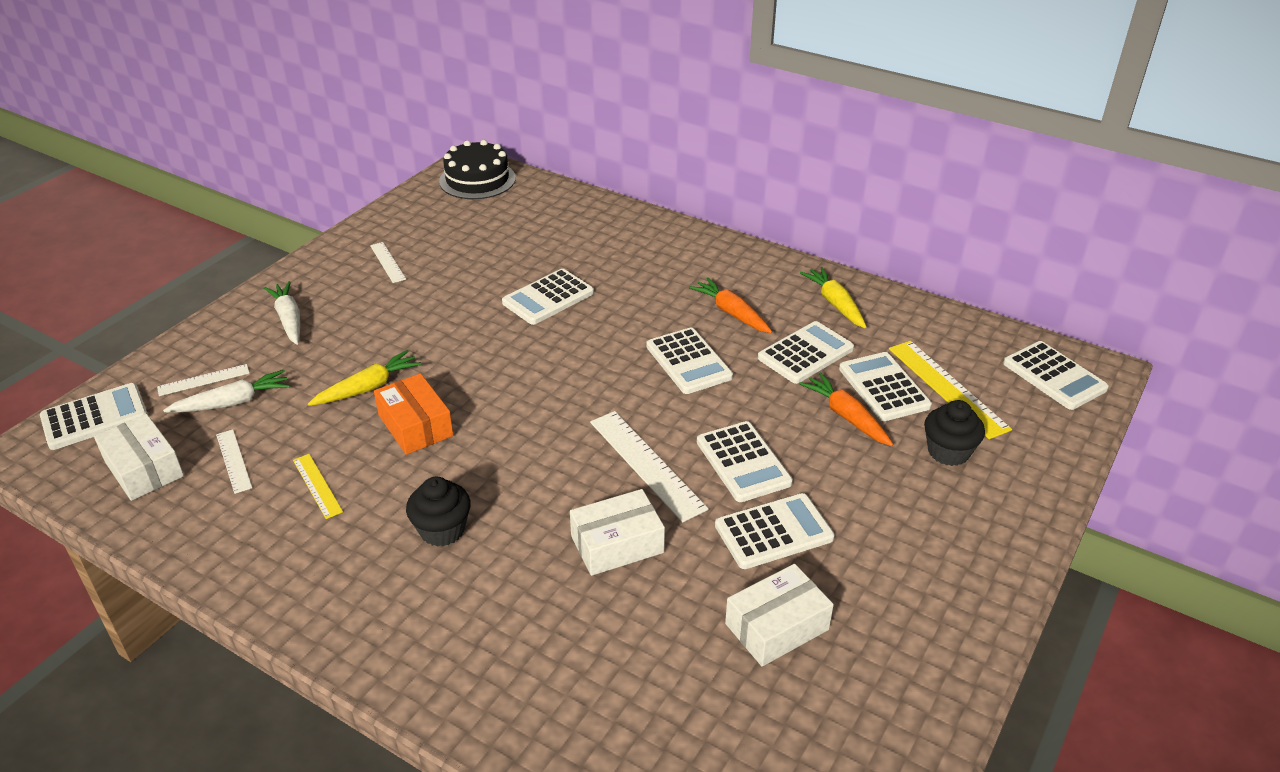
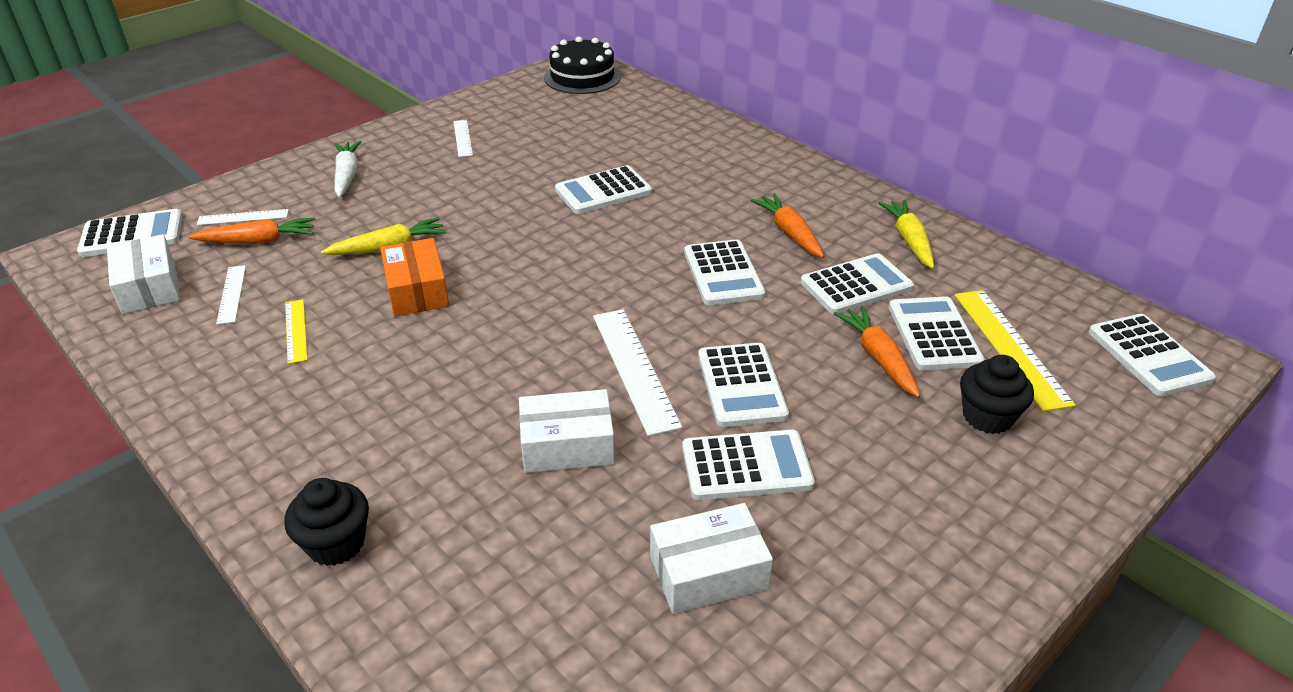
camera: 15 degrees right, 0 degrees up
white carrot [163,370,290,413] -> orange carrot [189,217,316,244]
black cupcake [406,477,471,547] -> black cupcake moved to [284,478,369,566]

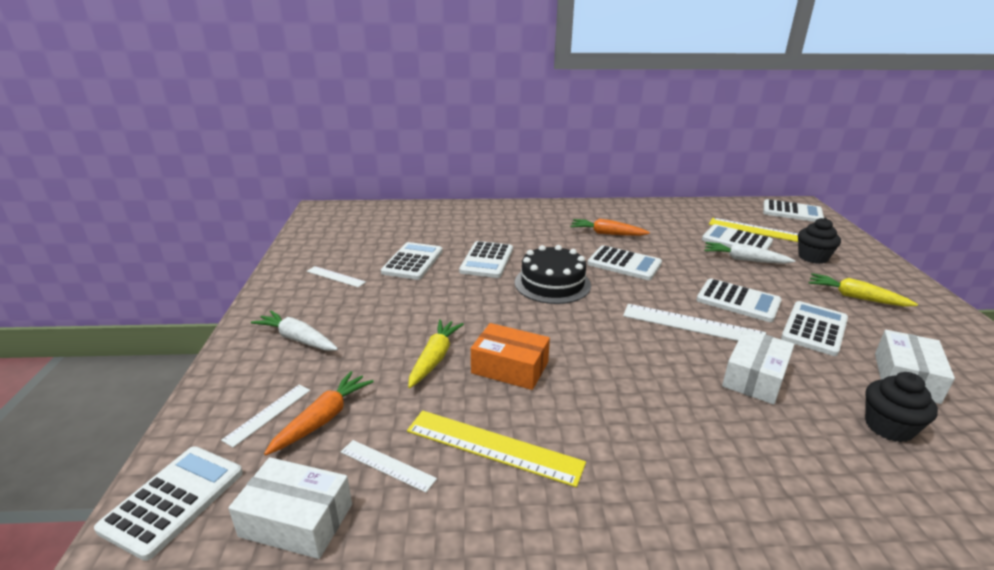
camera: 50 degrees left, 10 degrees down
black cupcake [284,478,369,566] -> black cupcake moved to [865,372,938,442]
yellow ruler [285,299,308,364] -> yellow ruler [407,410,586,487], size x1.78
black cake [544,37,621,94] -> black cake moved to [515,245,591,304]
white calculator [801,253,914,314] -> white calculator moved to [381,242,443,280]
orange carrot [834,306,920,398] -> white carrot [704,242,795,264]
yellow carrot [879,200,934,269] -> yellow carrot moved to [809,273,918,307]

